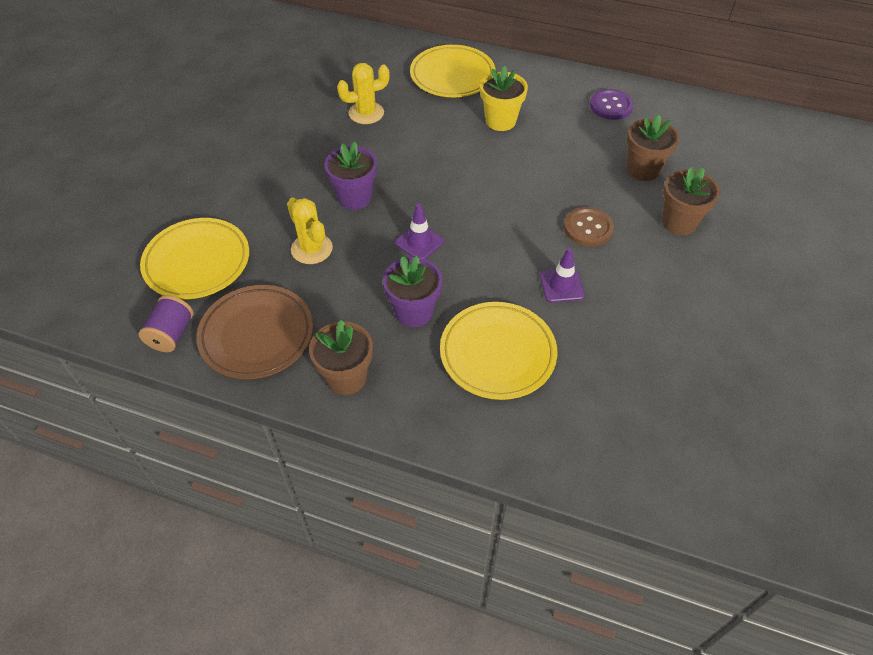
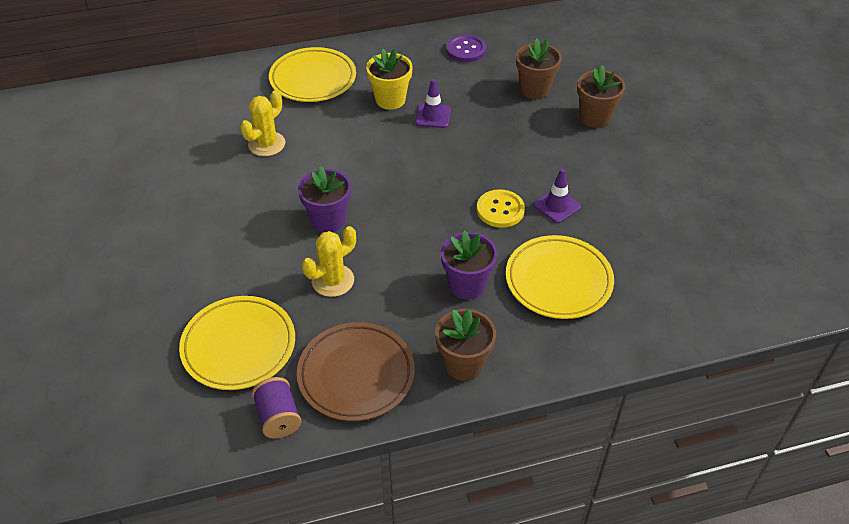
camera: 35 degrees left, 5 degrees down
yellow cactus [287,198,333,264] -> yellow cactus turned 60 degrees counterclockwise [302,226,356,297]
purple traffic cone [395,204,444,259] -> purple traffic cone moved to [416,79,451,128]
brown button [564,207,614,247] -> none
none -> yellow button [477,189,525,228]

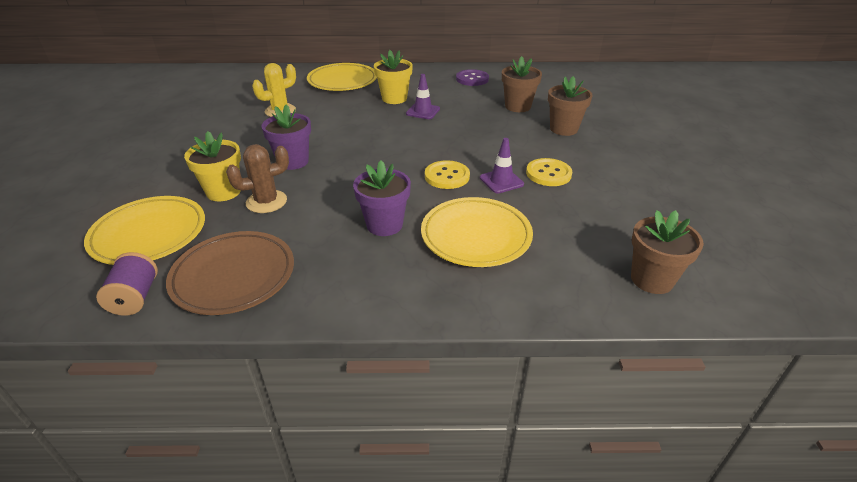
camera: 15 degrees right, 10 degrees down
yellow cactus [302,226,356,297] -> brown cactus [226,144,289,213]
brown flower pot [435,309,496,381] -> brown flower pot moved to [631,210,704,294]
none -> yellow flower pot [184,131,241,201]
none -> yellow button [526,158,572,186]

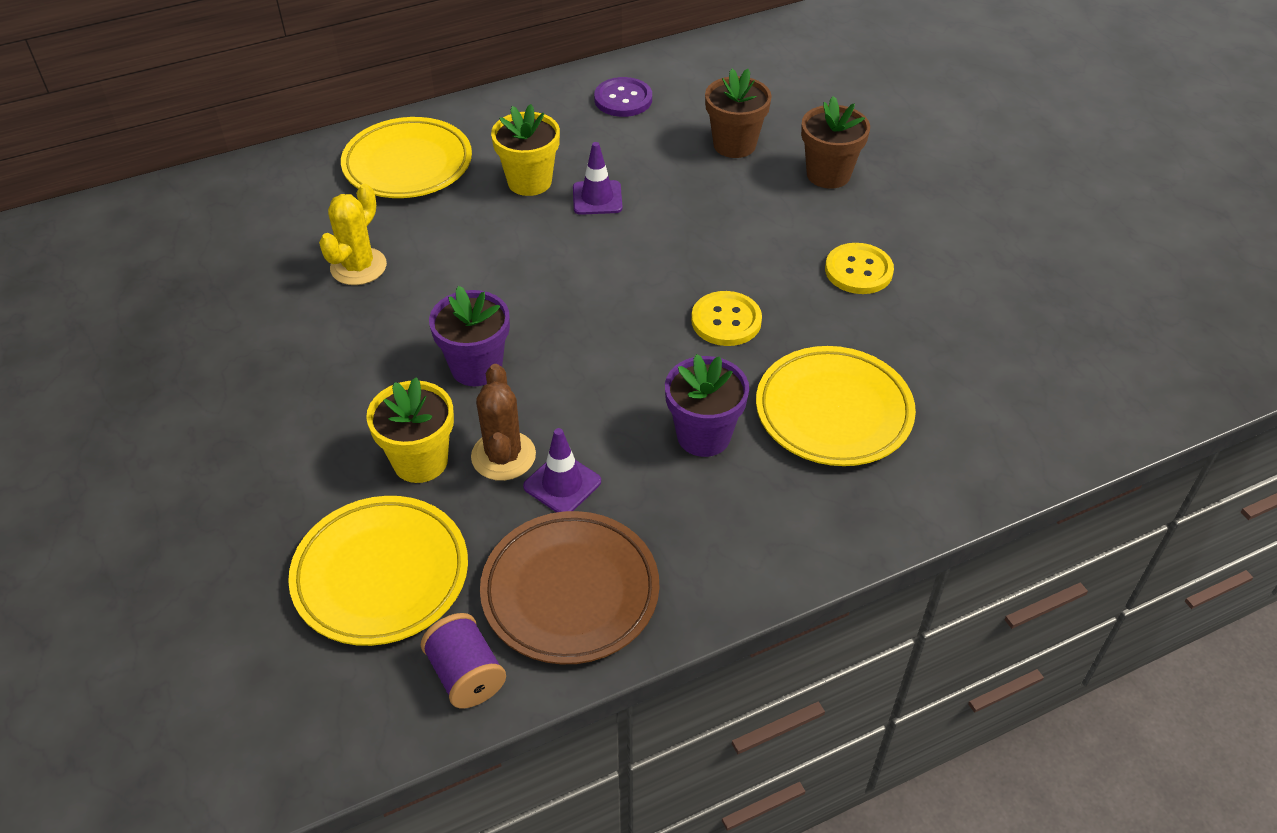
camera: 25 degrees left, 10 degrees up
brown cactus [226,144,289,213] -> brown cactus turned 45 degrees counterclockwise [471,364,536,481]
purple traffic cone [480,138,524,193] -> purple traffic cone moved to [523,428,601,513]
brown flower pot [631,210,704,294] -> none

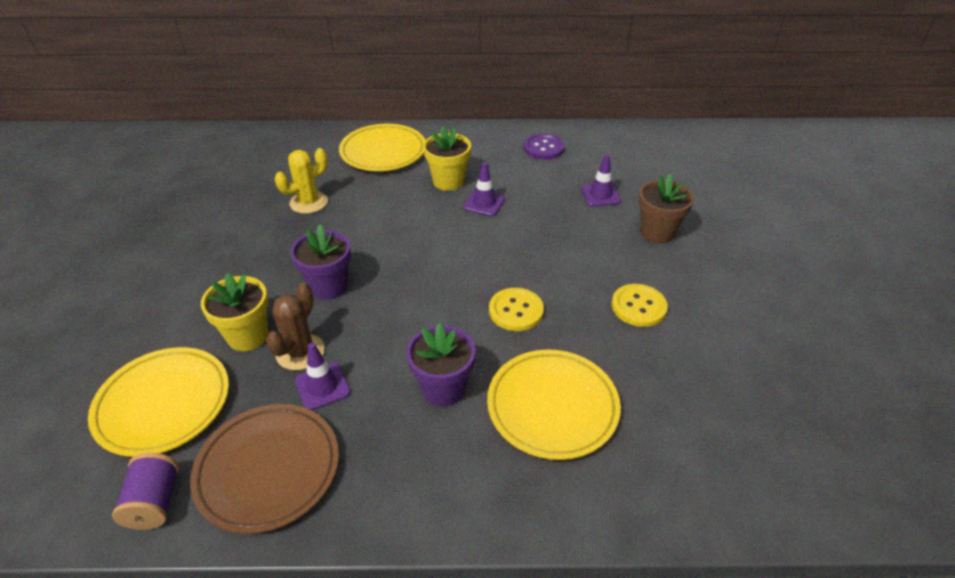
camera: 25 degrees right, 5 degrees down
brown flower pot [705,69,772,158] -> purple traffic cone [581,154,621,206]

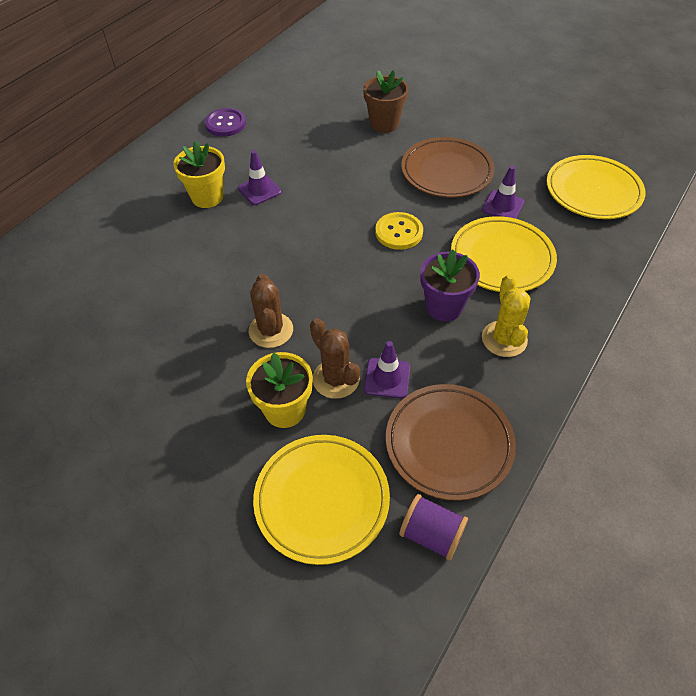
camera: 55 degrees left, 10 degrees up
yellow cactus [275,148,328,214] -> yellow cactus moved to [482,275,530,357]
purple flower pot [291,224,351,300] -> brown cactus [249,274,293,348]
yellow plate [339,124,425,171] -> yellow plate moved to [546,155,645,219]
purple traffic cone [581,154,621,206] -> purple traffic cone moved to [482,166,524,219]
yellow button [612,284,668,327] -> brown plate [401,137,495,198]

